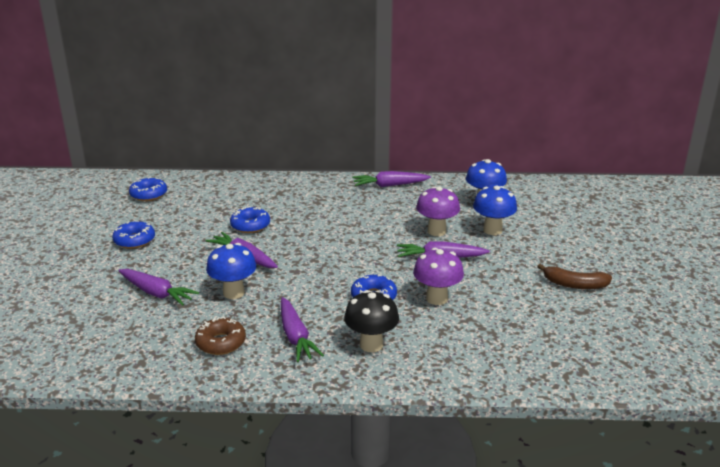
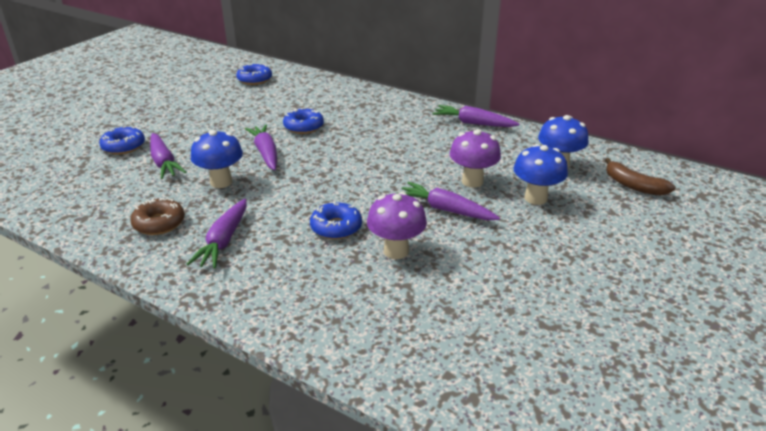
camera: 30 degrees right, 5 degrees up
blue donut [112,221,155,249] -> blue donut moved to [99,126,145,155]
black mushroom [344,290,399,352] -> none
brown banana [537,264,612,289] -> brown banana moved to [605,158,676,196]

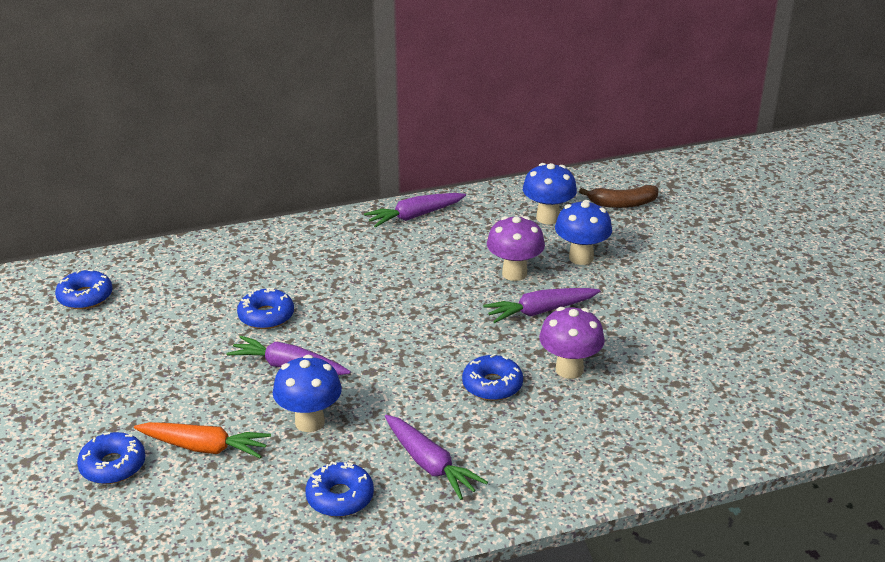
camera: 50 degrees left, 0 degrees up
brown donut [130,198,185,235] -> blue donut [305,461,374,517]
purple carrot [150,133,186,179] -> orange carrot [134,422,271,458]

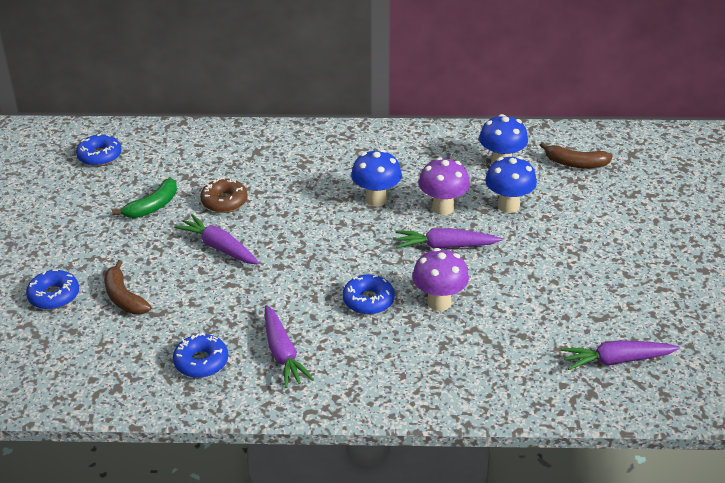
camera: 20 degrees right, 5 degrees up
orange carrot [134,422,271,458] -> brown banana [104,260,151,314]
blue donut [237,288,294,329] -> brown donut [200,177,248,213]
blue mushroom [273,355,342,432] -> blue mushroom moved to [351,149,402,207]
purple carrot [364,193,466,228] -> purple carrot moved to [561,340,680,370]
none -> green banana [112,178,177,218]

